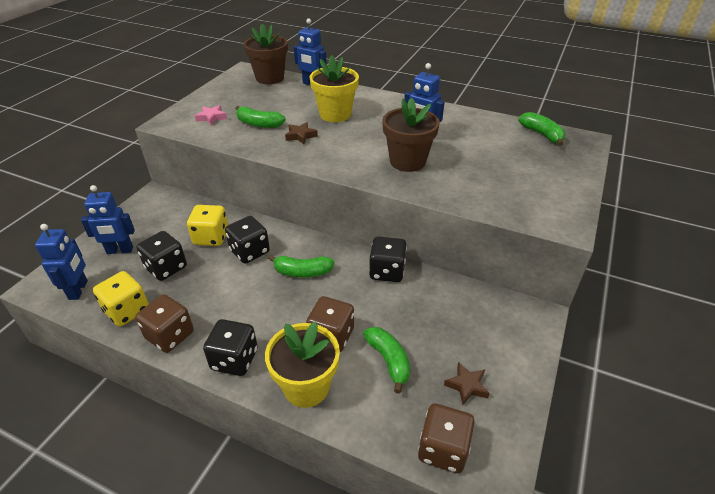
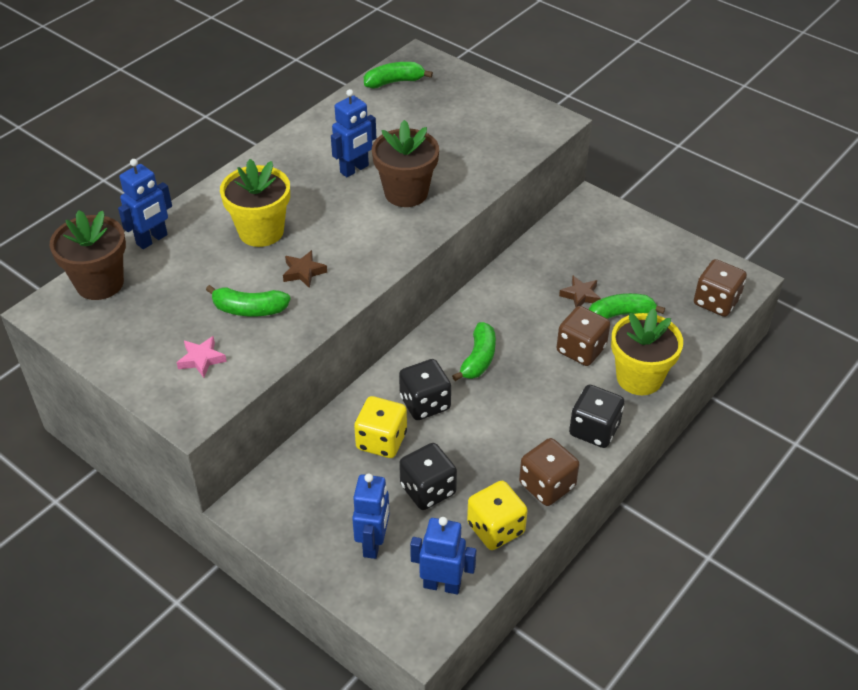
camera: 75 degrees left, 5 degrees up
green banana [235,106,286,128] -> green banana turned 60 degrees clockwise [206,285,290,317]
black dice [369,236,407,282] -> none
brown star [444,362,490,405] -> brown star moved to [559,276,601,307]

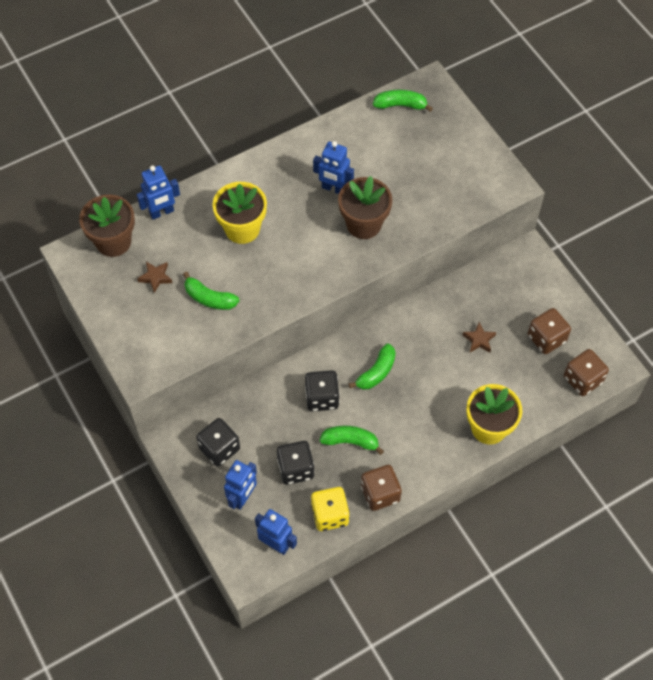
camera: 20 degrees right, 15 degrees up
pink star [177,336,227,378] -> none
brown star [283,250,327,288] -> brown star moved to [137,262,172,293]
blue robot [331,89,376,177] -> blue robot turned 45 degrees clockwise [313,141,354,194]
yellow dice [354,396,407,458] -> none
brown dice [556,306,610,366] -> brown dice moved to [528,308,571,354]
black dice [569,384,625,448] -> black dice moved to [196,418,240,466]
green banana [589,293,665,319] -> green banana moved to [319,426,384,455]

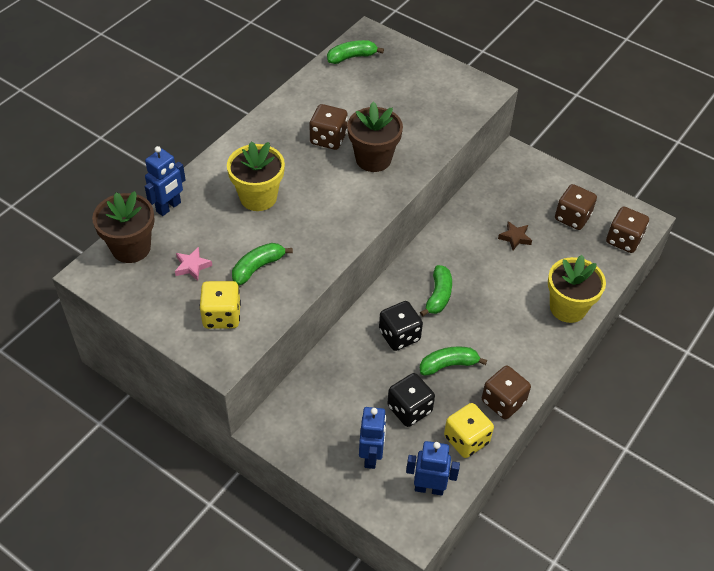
camera: 25 degrees left, 10 degrees down
brown star [137,262,172,293] -> pink star [175,247,212,281]
green banana [183,272,239,310] -> green banana turned 135 degrees clockwise [232,243,293,285]
black dice [196,418,240,466] -> none
blue robot [313,141,354,194] -> brown dice [309,104,348,150]
none -> yellow dice [199,281,241,329]

